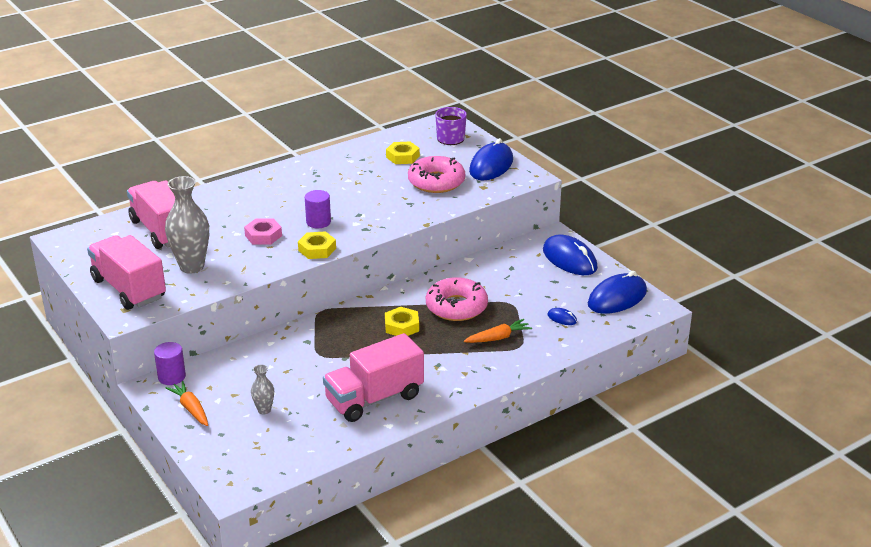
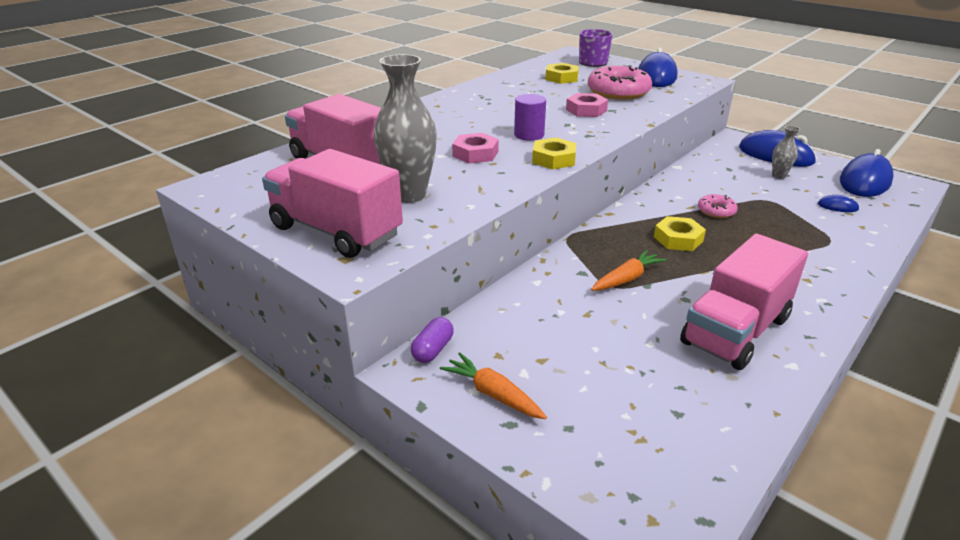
camera: 15 degrees left, 0 degrees up
purple cylinder [154,342,186,385] -> purple capsule [411,317,454,363]
grey vase [251,364,274,414] -> grey vase moved to [772,125,800,179]
pink donut [426,277,488,321] -> pink donut [698,194,738,218], size x0.51
orange carrot [464,319,532,343] -> orange carrot moved to [591,250,666,291]
none -> pink nut [566,93,608,117]

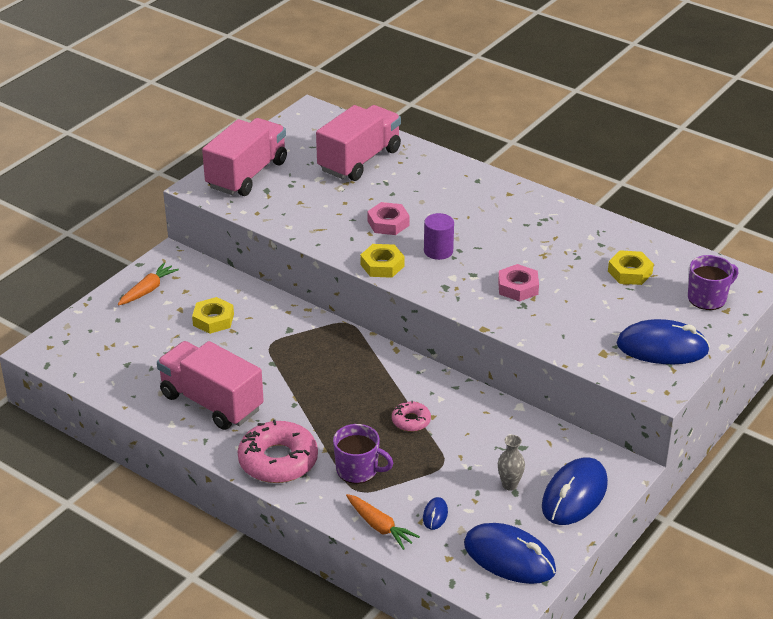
camera: 85 degrees right, 5 degrees up
grey vase [374,54,437,203] -> none
purple capsule [411,317,454,363] -> none
pink donut [588,65,652,100] -> pink donut moved to [238,420,318,483]
orange carrot [591,250,666,291] -> orange carrot moved to [346,494,420,550]
yellow nut [654,216,706,251] -> yellow nut moved to [192,297,234,334]
none -> purple mug [333,424,393,484]

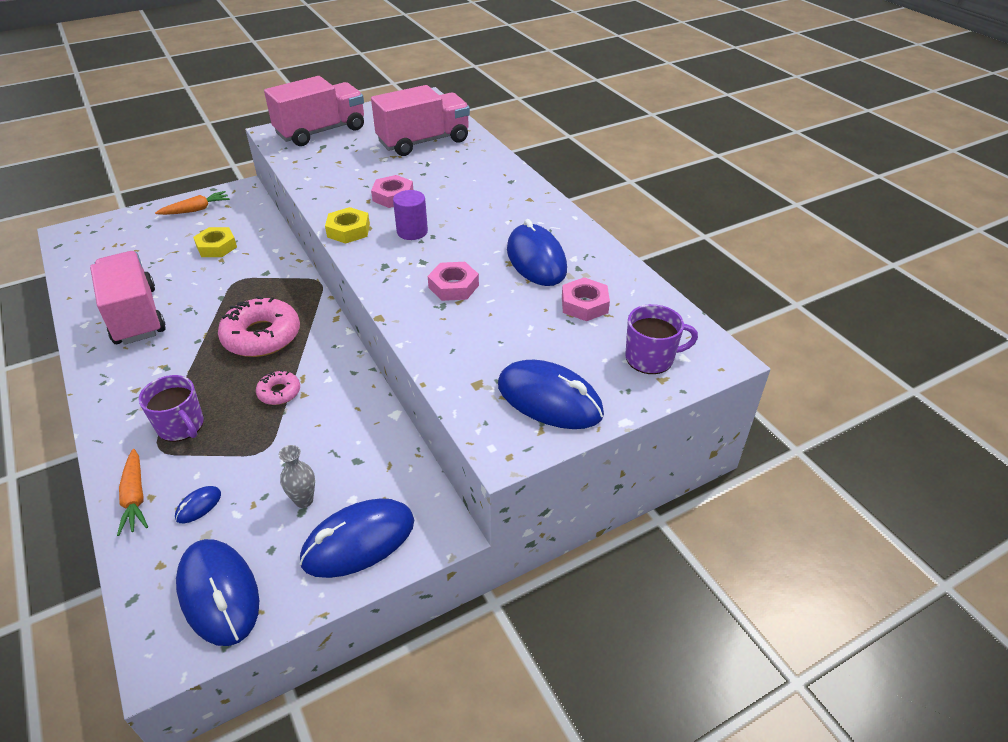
camera: 25 degrees right, 5 degrees up
pink donut [238,420,318,483] -> pink donut moved to [218,296,300,357]
yellow nut [608,250,654,285] -> pink nut [562,277,610,321]
none -> blue mouse [507,219,567,286]

